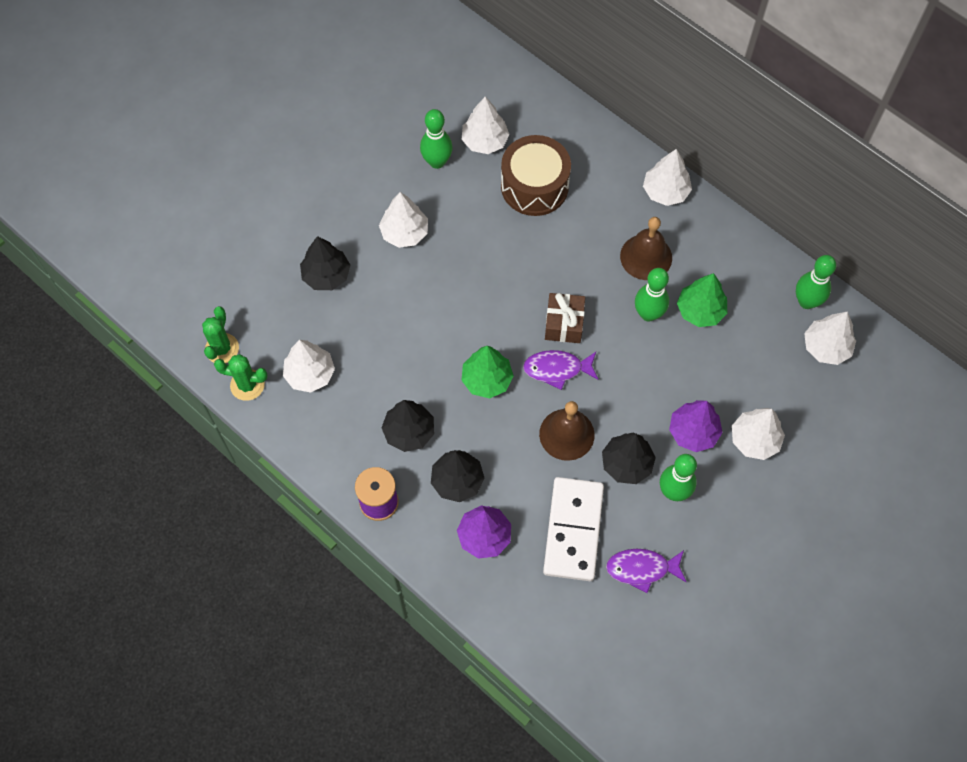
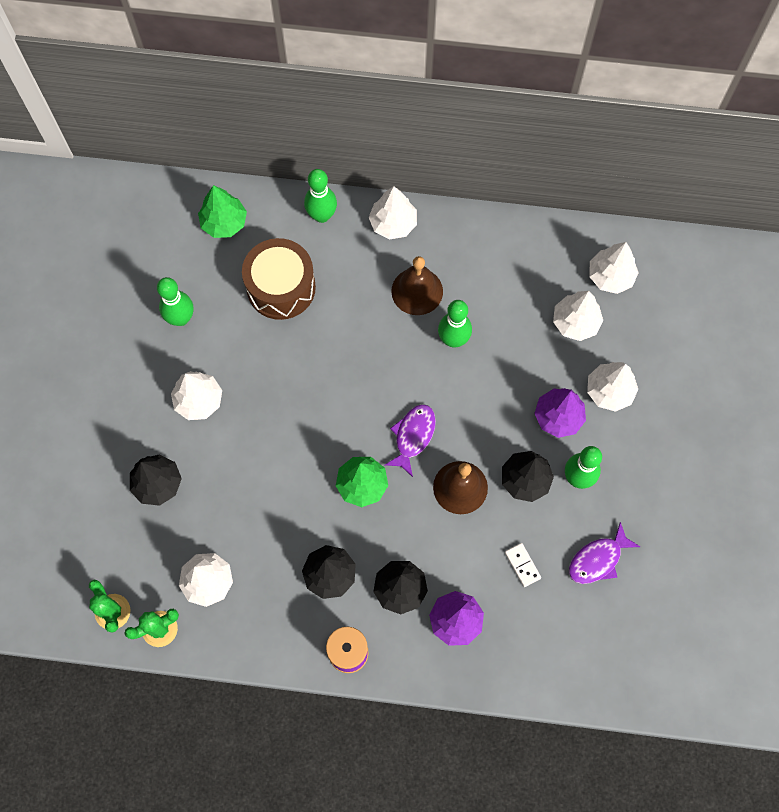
camera: 35 degrees left, 5 degrees up
white tree [462,97,509,154] -> white tree moved to [553,291,603,341]
purple fish [523,350,598,390] -> purple fish turned 150 degrees clockwise [385,404,436,477]
white domino [543,477,604,581] -> white domino [505,543,541,587], size x0.41
brown gift [545,293,585,343] -> none
green tree [677,273,727,327] -> green tree moved to [198,185,247,238]
green bowling pin [796,255,836,309] -> green bowling pin moved to [304,169,337,223]

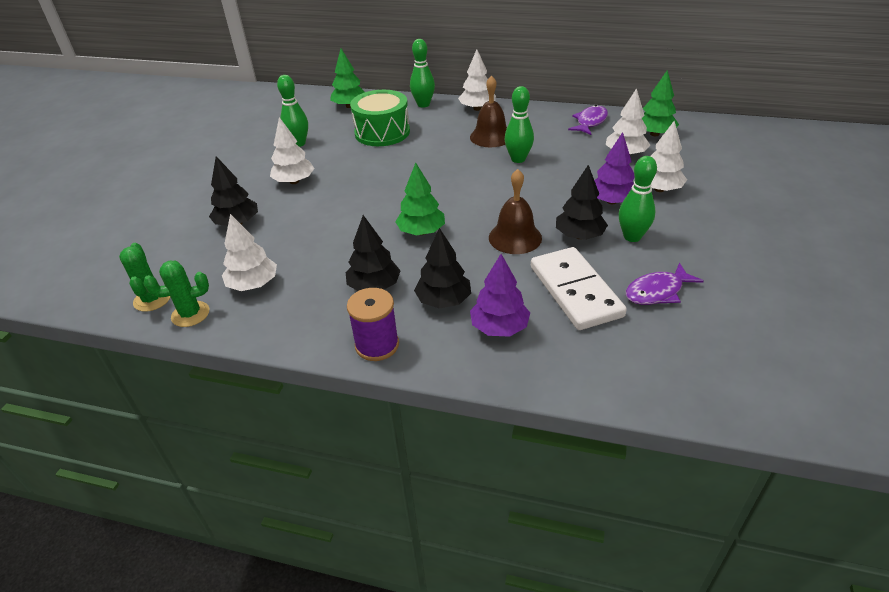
camera: 10 degrees right, 30 degrees down
brown drum [242,238,316,320] -> green drum [350,90,410,146]
purple fish [385,404,436,477] -> purple fish moved to [568,105,608,135]
white domino [505,543,541,587] -> white domino [531,247,627,330], size x2.45
white tree [589,242,639,294] -> green tree [642,70,679,136]

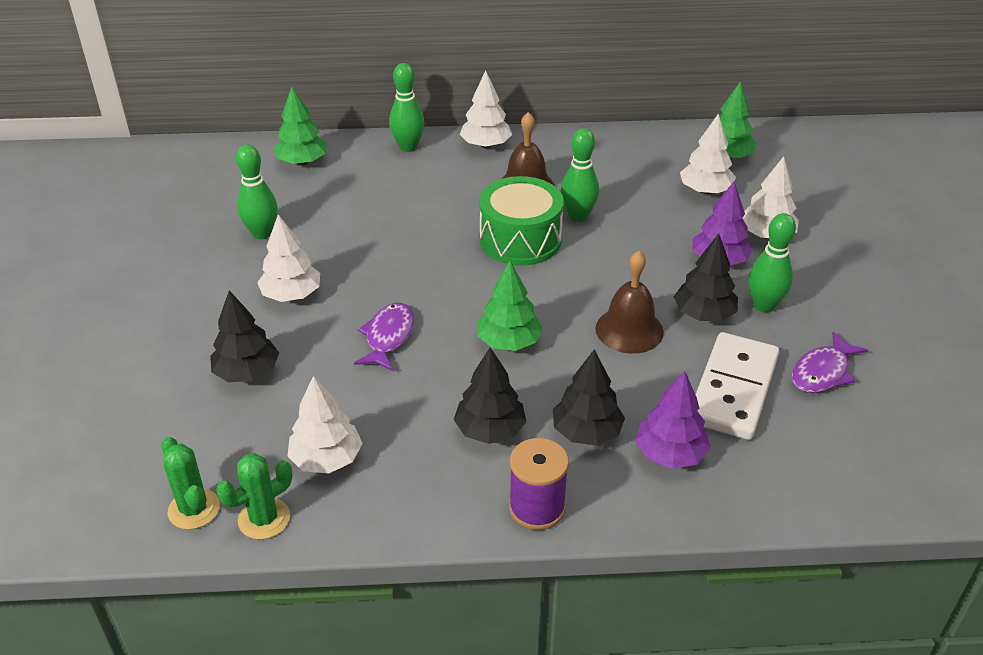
camera: 20 degrees left, 0 degrees up
green drum [350,90,410,146] -> green drum moved to [479,176,564,266]
white domino [531,247,627,330] -> white domino turned 60 degrees clockwise [695,332,779,440]
purple fish [568,105,608,135] -> purple fish moved to [354,303,414,371]

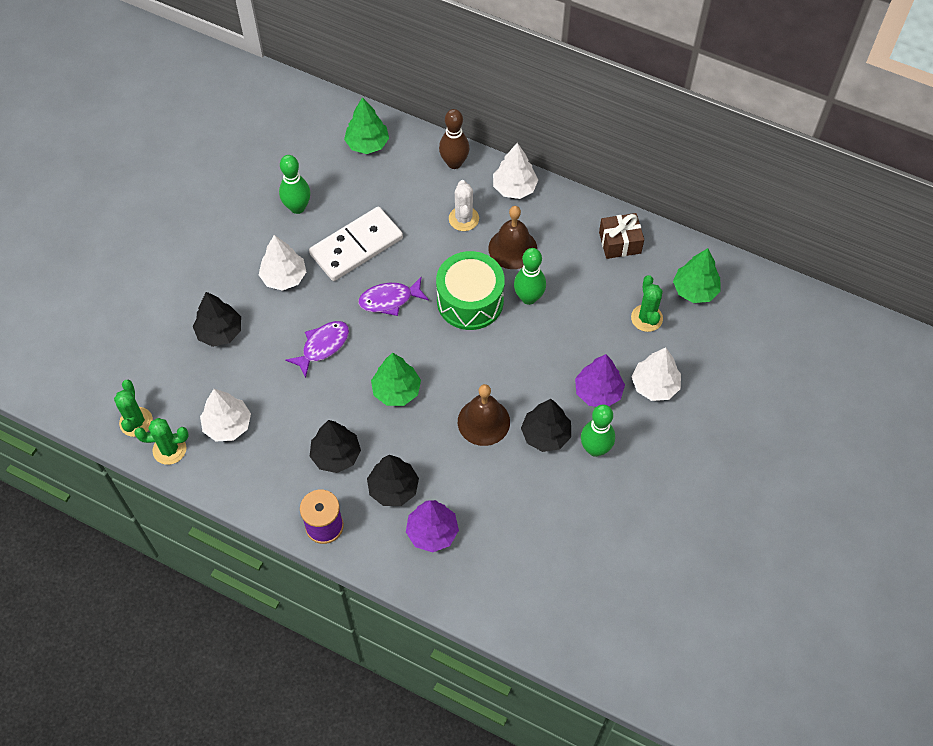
camera: 30 degrees right, 20 degrees up
green bowling pin [389,63,425,152] -> brown bowling pin [439,109,470,169]
white tree [680,114,736,194] -> green cactus [631,275,663,332]
white domino [695,332,779,440] -> white domino moved to [309,207,403,281]
purple fish [792,331,868,393] -> purple fish moved to [358,277,429,316]
none -> white cactus [449,180,479,231]
none -> brown gift [599,213,644,259]

